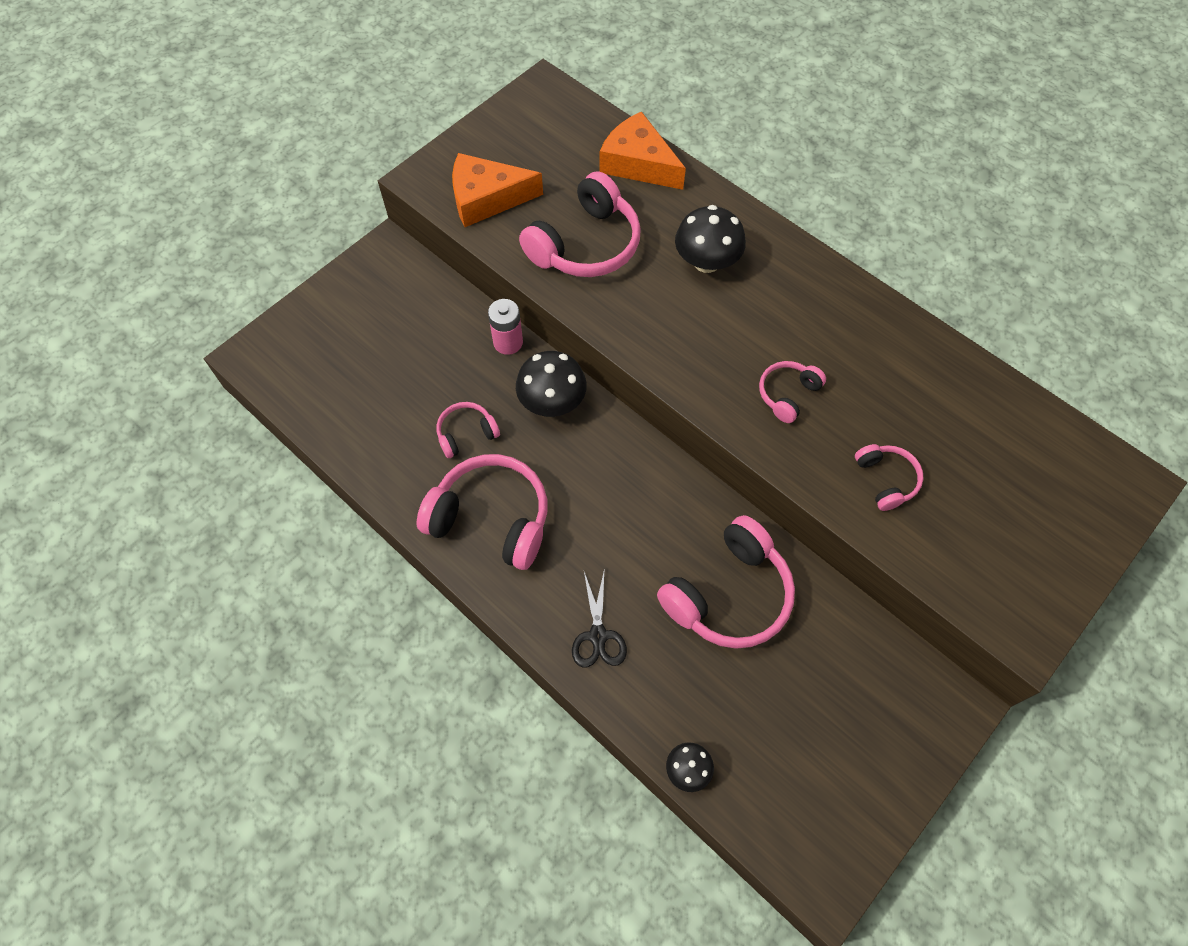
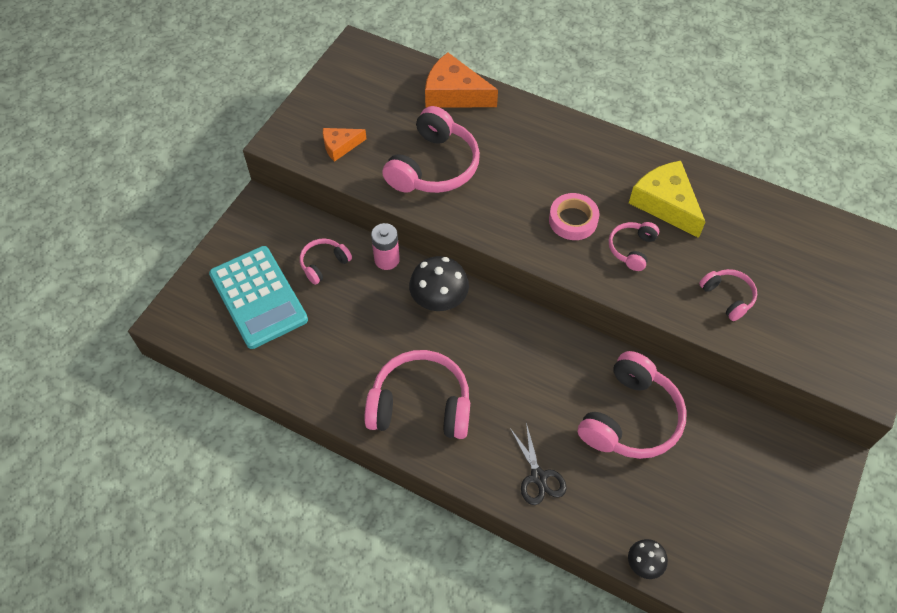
camera: 15 degrees left, 5 degrees down
pink headphones [437,402,500,458] -> pink headphones moved to [300,238,352,285]
orange cheese [452,153,543,227] -> orange cheese [323,128,367,162], size x0.58
black mushroom [675,205,746,273] -> none
none -> turquoise calculator [209,246,308,349]
none -> pink tape [549,193,599,240]
none -> yellow cheese [629,161,705,238]

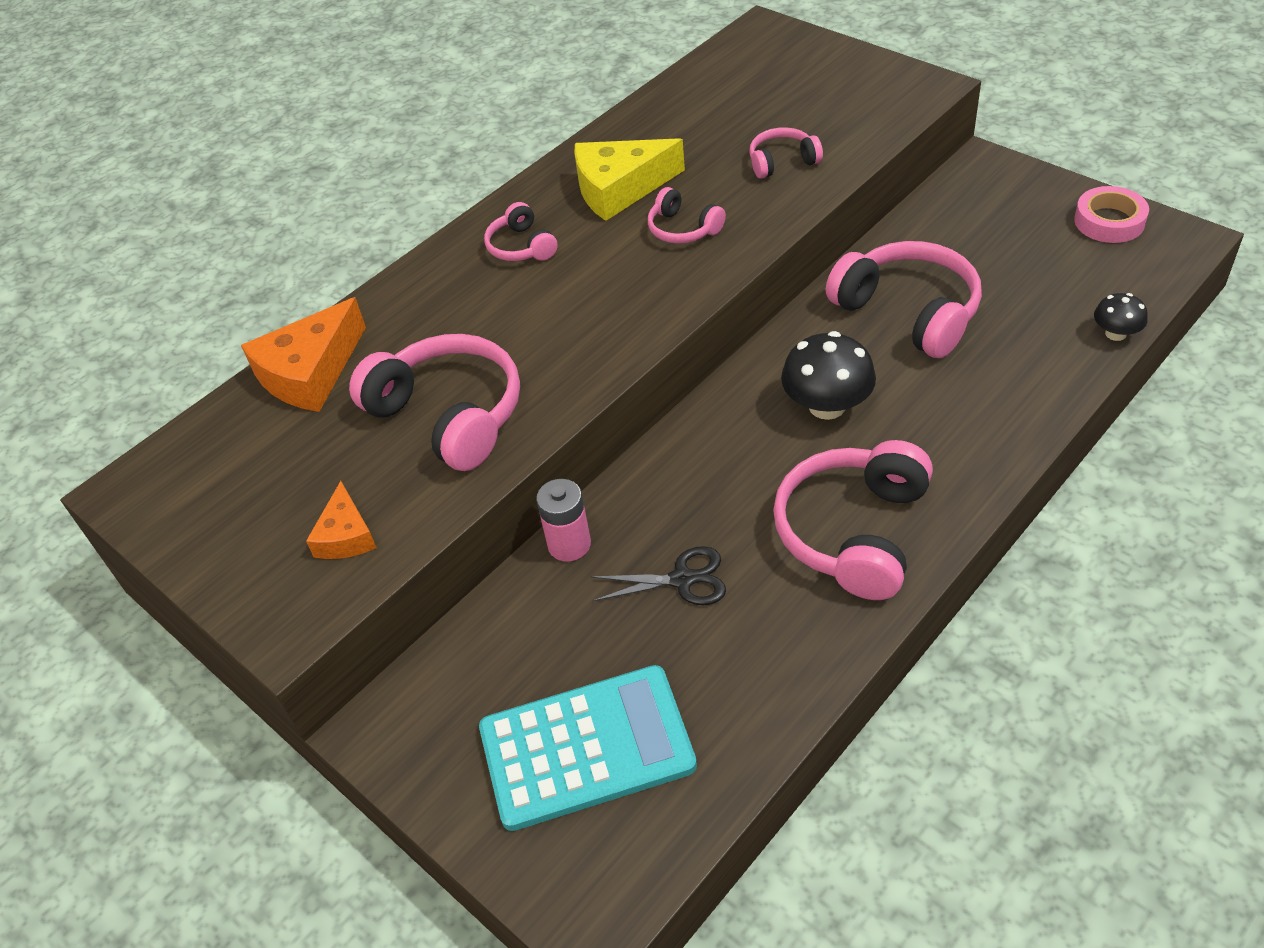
camera: 70 degrees left, 10 degrees down
pink headphones [300,238,352,285] -> pink headphones moved to [484,202,558,261]
black mushroom [409,256,469,311] -> black mushroom moved to [781,331,876,420]
black scissors [510,423,566,505] -> black scissors moved to [591,546,726,605]
pink tape [549,193,599,240] -> pink tape moved to [1074,186,1149,243]

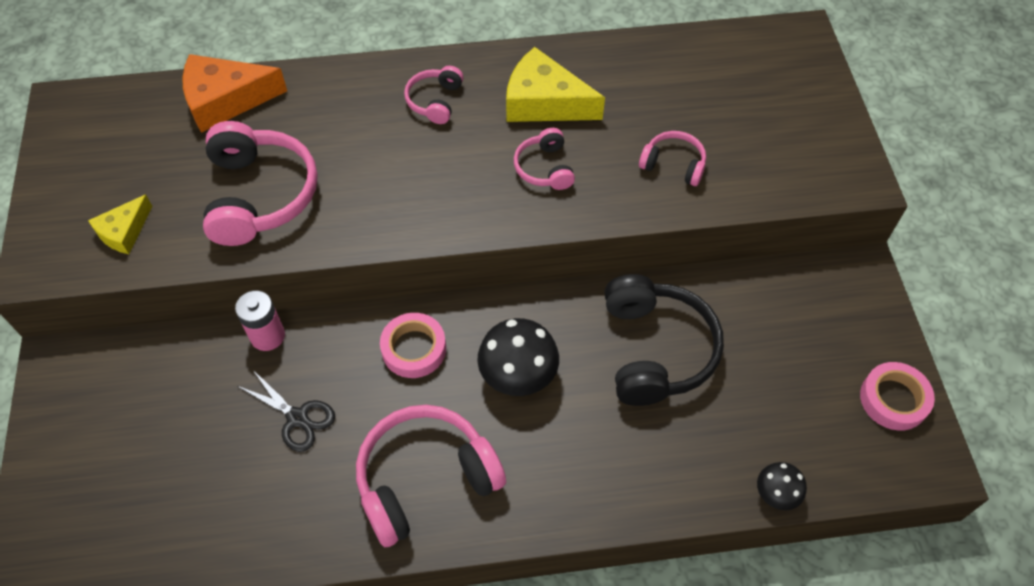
camera: 35 degrees right, 10 degrees up
orange cheese [306,481,377,559] -> yellow cheese [88,194,152,254]
turquoise calculator [479,665,697,831] -> none
pink headphones [826,241,982,358] -> black headphones [604,274,724,406]
none -> pink tape [380,313,446,378]

